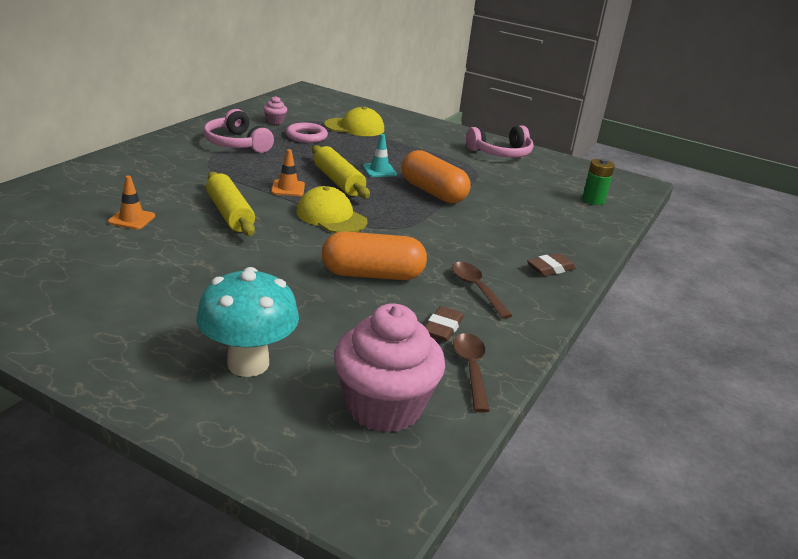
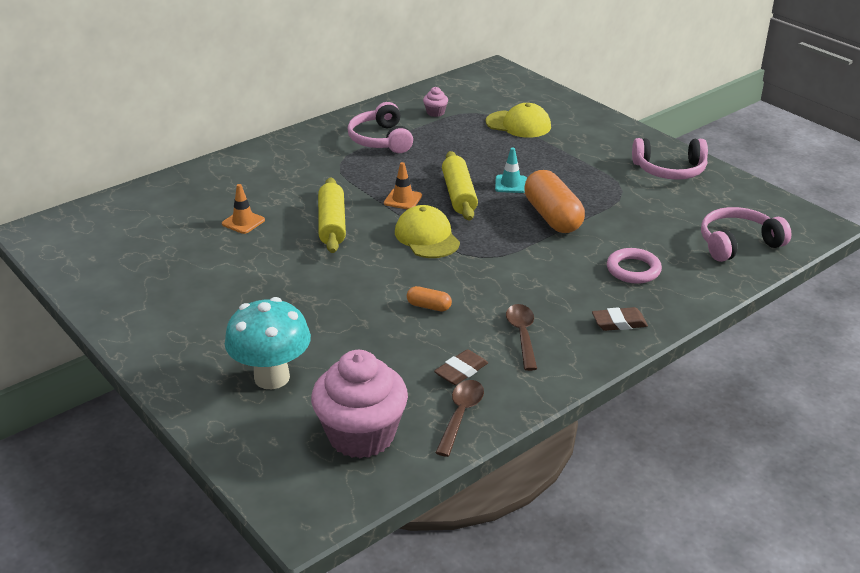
camera: 25 degrees right, 5 degrees up
pink ring [286,122,328,143] -> pink ring moved to [607,248,662,284]
orange capsule [322,231,427,280] -> orange capsule [407,286,452,312], size x0.46
green battery [582,158,615,205] -> pink headphones [701,207,792,262]

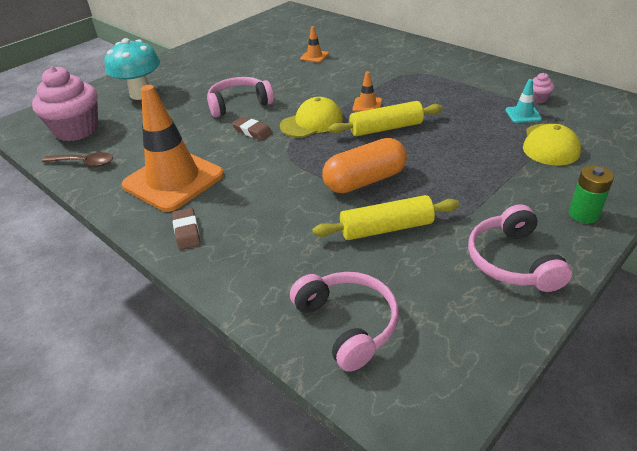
camera: 85 degrees right, 5 degrees up
yellow rolling pin [318,178,346,253] -> yellow rolling pin moved to [312,195,460,240]
pink headphones [348,102,413,153] -> pink headphones moved to [207,77,274,117]
orange capsule [407,286,452,312] -> none
brown eraser [434,349,488,385] -> brown eraser moved to [232,117,273,140]
turquoise traffic cone [495,147,527,193] -> turquoise traffic cone moved to [505,79,542,123]
brown spoon [506,304,537,371] -> orange traffic cone [122,85,224,212]
pink ring [607,248,662,284] -> none
none -> green battery [569,165,614,223]

